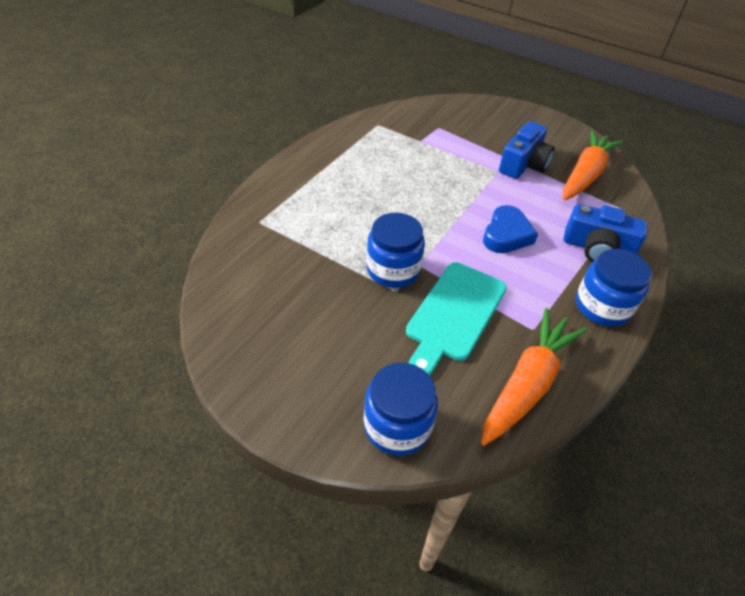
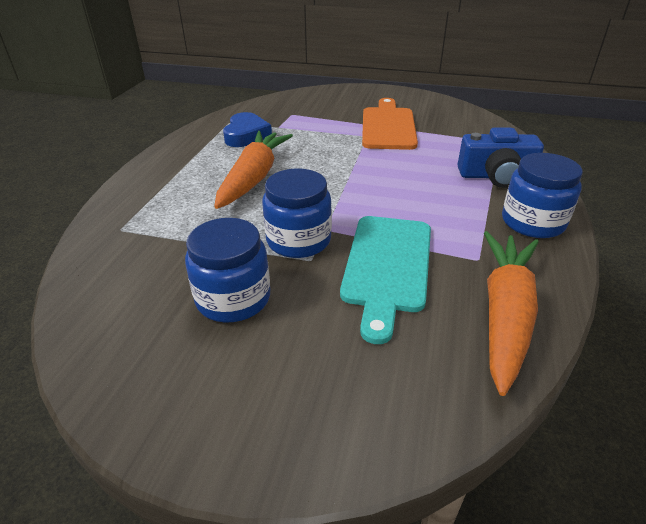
camera: 15 degrees left, 10 degrees down
blue jar [364,363,438,456] -> blue jar moved to [185,218,270,323]
blue heart [483,205,538,253] -> blue heart moved to [223,112,272,147]
blue camera [499,121,555,179] -> orange cutting board [362,98,418,150]
orange carrot [563,131,623,200] -> orange carrot moved to [214,131,293,209]

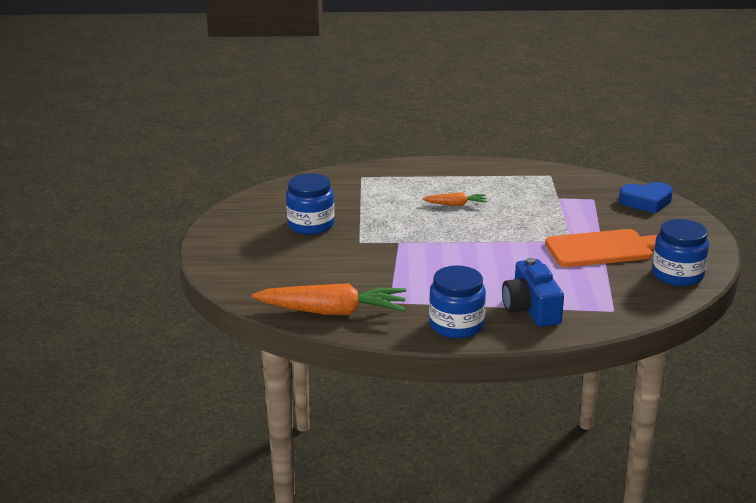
camera: 75 degrees right, 10 degrees down
orange carrot [214,131,293,209] -> orange carrot [422,192,487,206], size x0.49
blue heart [223,112,272,147] -> blue heart moved to [619,182,673,213]
blue jar [262,168,332,258] -> blue jar moved to [652,219,709,286]
turquoise cutting board [340,216,431,344] -> none

